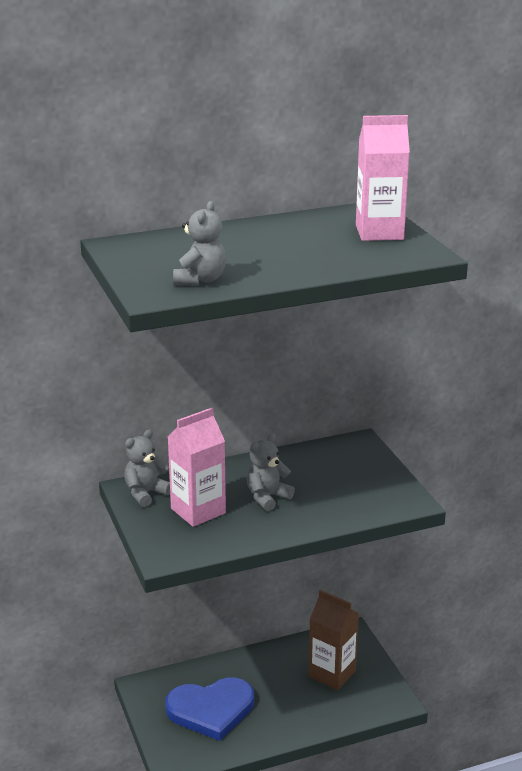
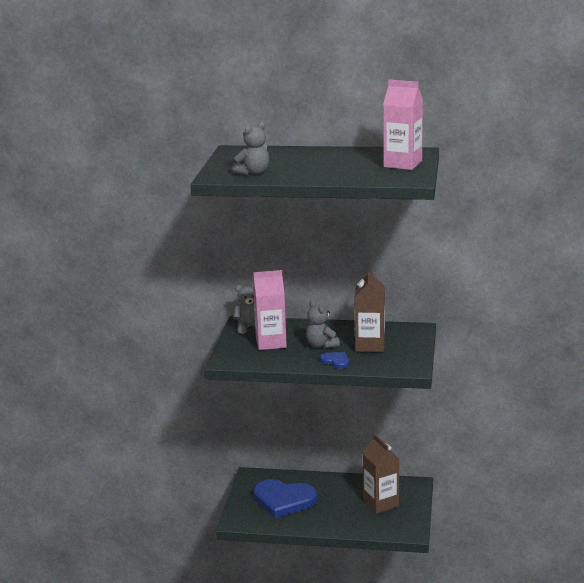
camera: 30 degrees right, 5 degrees down
grey teddy bear [247,433,295,511] -> grey teddy bear turned 105 degrees counterclockwise [306,300,340,349]
none -> blue heart [320,352,349,369]
none -> brown carton [354,268,385,352]

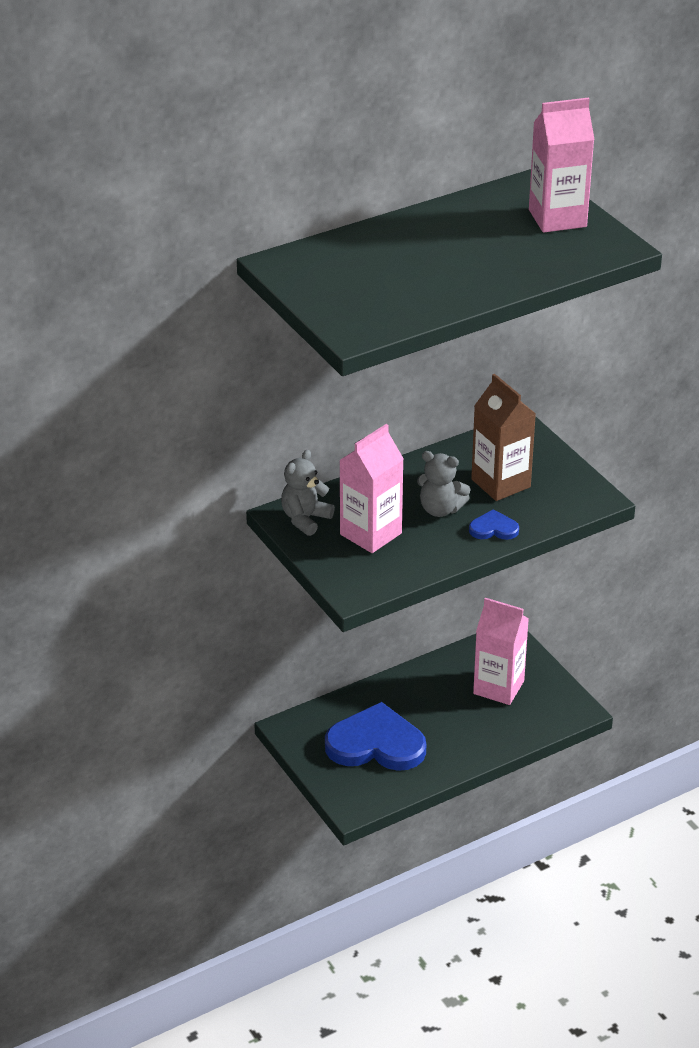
camera: 40 degrees left, 15 degrees up
grey teddy bear [232,122,269,176] -> none
blue heart [253,479,317,518] -> blue heart turned 150 degrees counterclockwise [325,702,426,771]
brown carton [363,434,399,514] -> pink carton [473,598,529,705]

